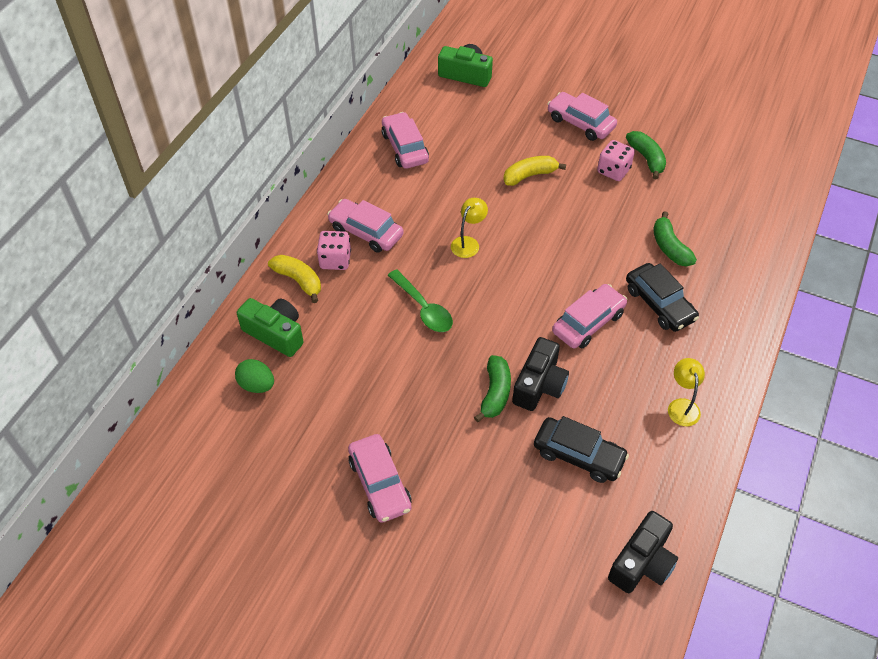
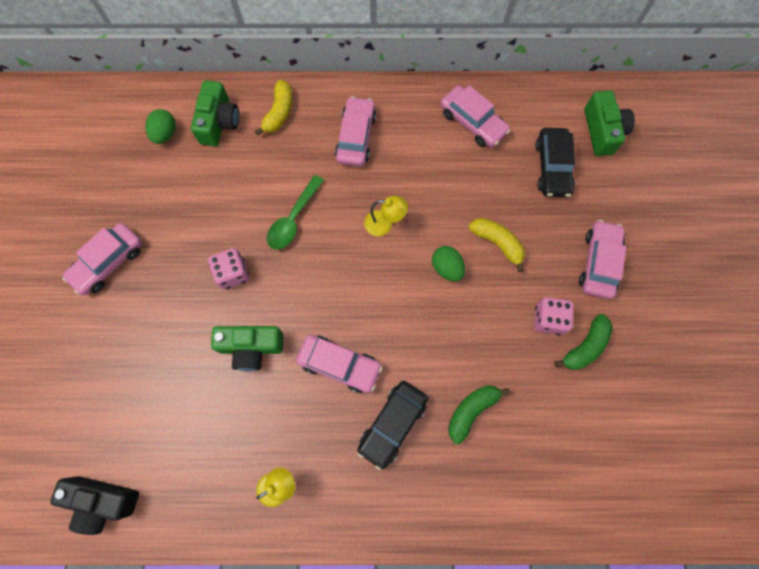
camera: 65 degrees right, 20 degrees up
pink dice [317,231,351,270] -> pink dice moved to [208,248,250,290]
pink car [382,112,429,169] -> pink car turned 90 degrees clockwise [441,85,511,148]
green banana [474,355,511,422] -> none
black camera [512,337,569,411] -> green camera [211,326,284,371]
black car [534,416,629,483] -> black car moved to [535,128,575,197]
none -> green egg [432,246,465,282]

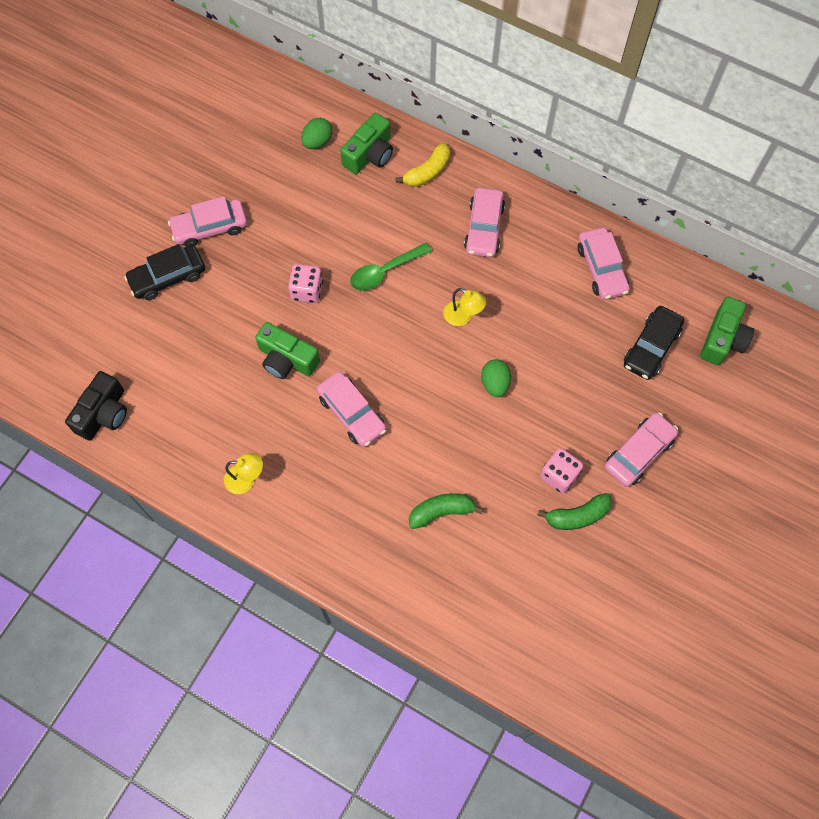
camera: 30 degrees right, 5 degrees down
black camera [50,476,139,535] -> black camera turned 105 degrees counterclockwise [65,371,127,441]
pink car [335,96,376,166] -> pink car turned 150 degrees clockwise [464,188,505,257]
black car [358,381,428,470] -> black car moved to [124,244,205,300]
yellow banana [469,218,525,272] -> none

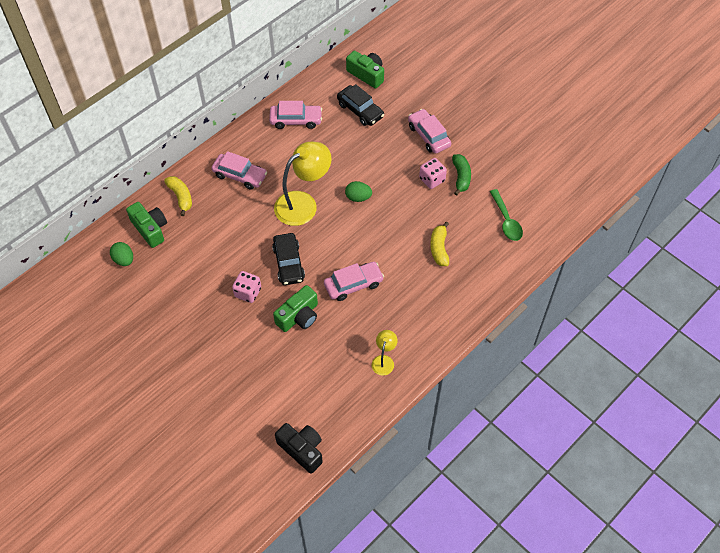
camera: 75 degrees left, 10 degrees down
black car [124,244,205,300] -> black car moved to [272,233,305,285]
pink car [168,196,247,247] -> none
green spoon [350,243,432,291] -> green spoon moved to [490,189,523,241]
green banana [409,493,484,529] -> yellow banana [430,221,449,266]
yellow lamp [443,288,486,326] -> yellow lamp [274,142,332,226], size x2.07

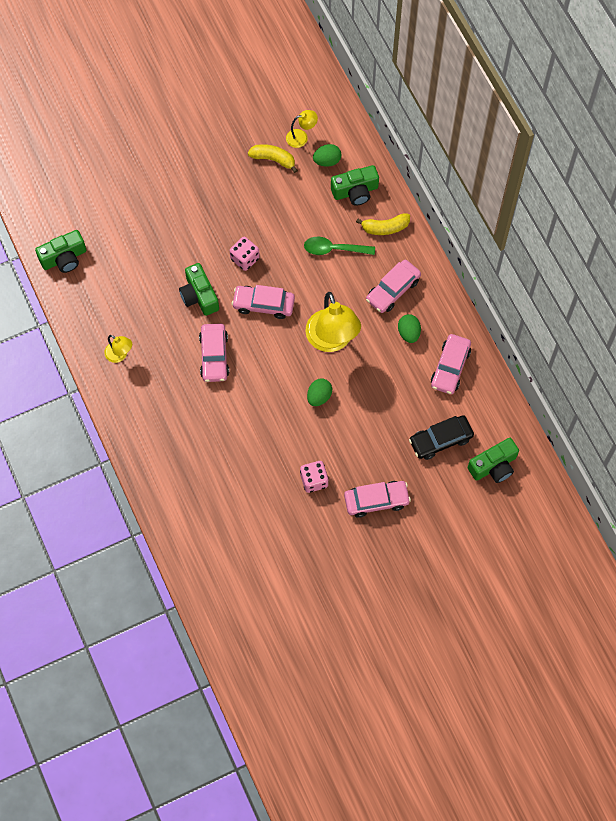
camera: 110 degrees right, 10 degrees up
black car [272,233,305,285] -> pink car [232,285,295,319]
black camera [275,423,323,474] -> green camera [35,230,86,273]
yellow banana [430,221,449,266] -> yellow banana moved to [248,144,298,173]
green banana [452,154,471,196] -> none
green spoon [490,189,523,241] -> green spoon moved to [304,237,375,255]
none -> yellow lamp [286,110,318,148]
none -> green egg [398,314,421,343]

